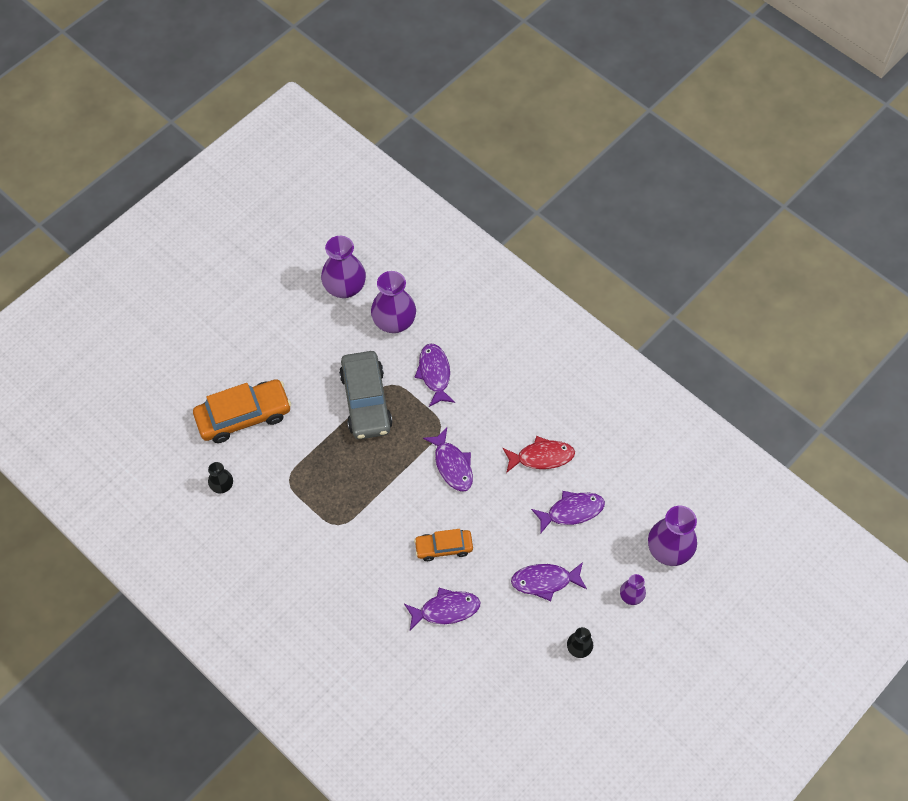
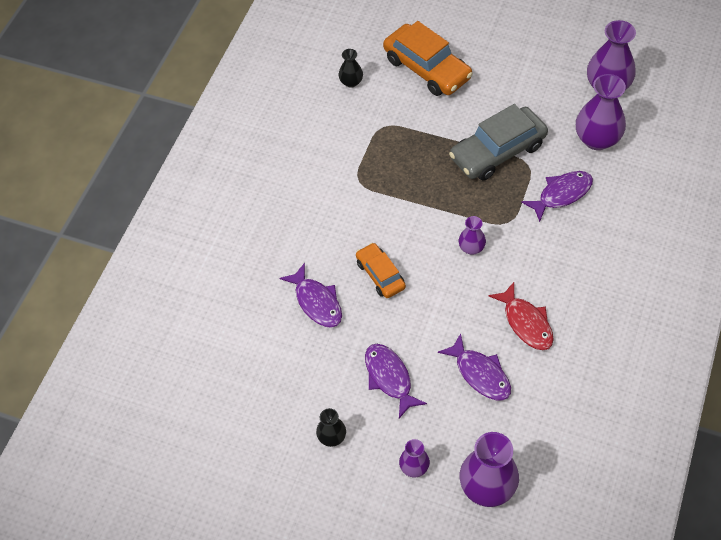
camera: 70 degrees right, 5 degrees down
purple fish [423,428,473,492] -> purple vase [459,216,486,255]

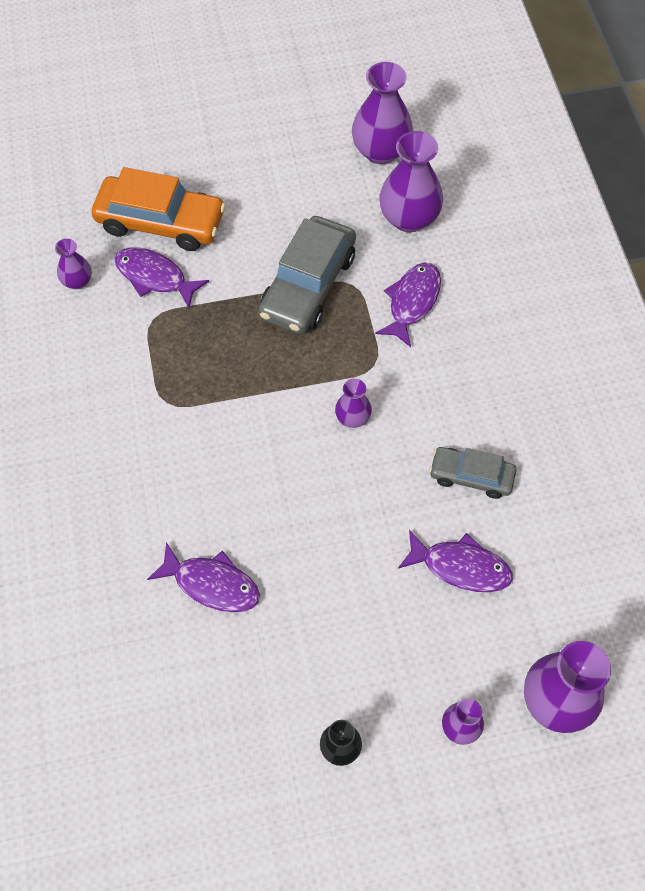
camera: 35 degrees left, 5 degrees up
black vase [338,49,363,88] -> purple vase [55,239,92,289]
orange car [356,243,406,298] -> none
purple fish [365,344,427,418] -> purple fish moved to [114,247,209,308]
red fish [489,282,554,350] -> grey car [429,447,517,499]

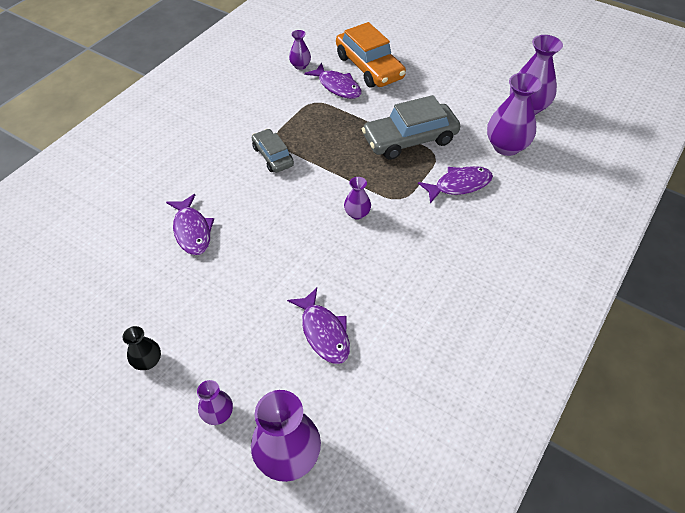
camera: 45 degrees right, 10 degrees down
purple fish [114,247,209,308] -> purple fish turned 150 degrees clockwise [304,63,361,99]
grey car [429,447,517,499] -> grey car moved to [252,129,294,173]

